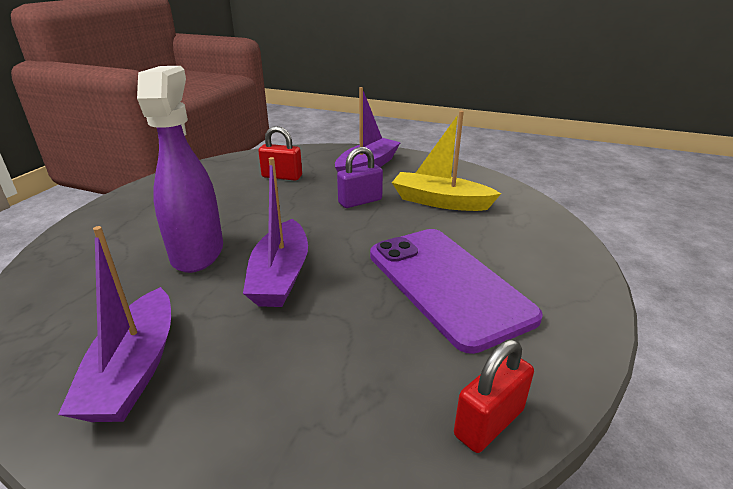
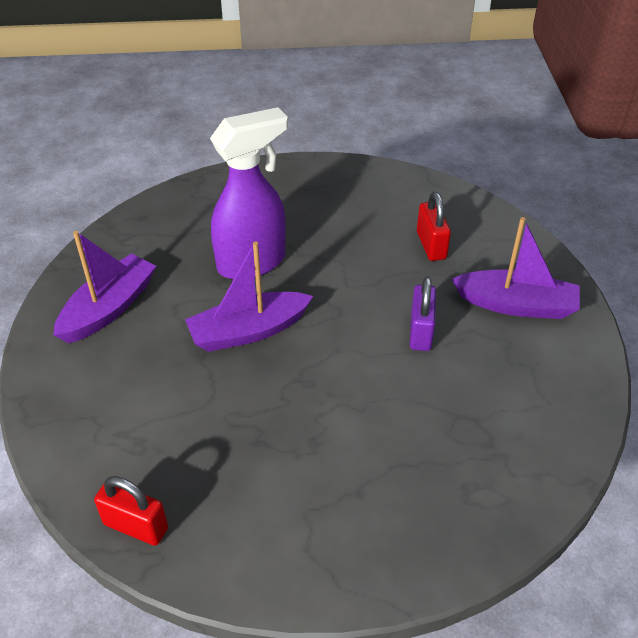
camera: 65 degrees right, 15 degrees up
purple boat [58,226,171,422] -> purple boat turned 150 degrees clockwise [53,231,156,343]
purple padlock [337,147,383,208] -> purple padlock turned 60 degrees clockwise [410,276,436,351]
purple phone [370,229,543,354] -> none
yellow boat [392,111,501,211] -> none

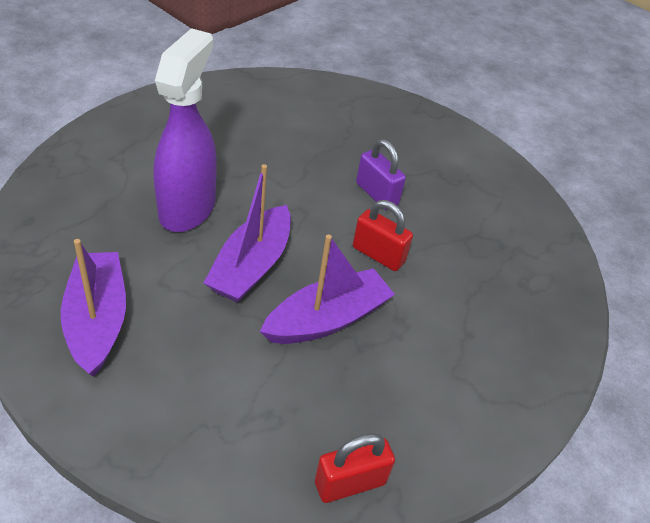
camera: 50 degrees left, 0 degrees up
red padlock [417,192,451,261] -> red padlock moved to [353,200,413,271]
purple boat [452,217,580,319] -> purple boat moved to [260,234,395,344]

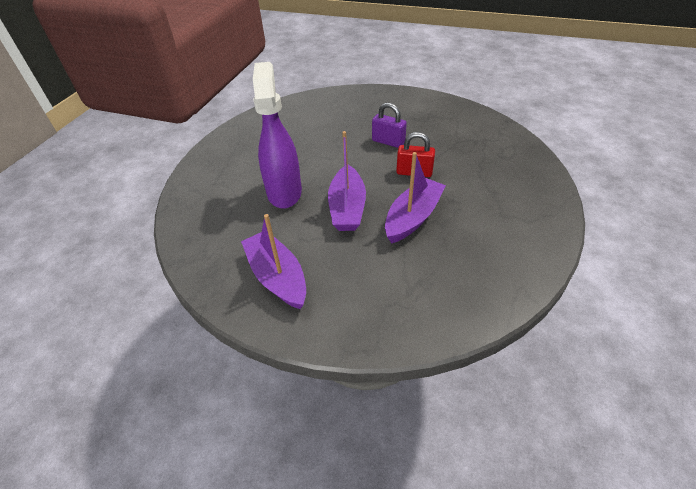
camera: 15 degrees left, 0 degrees up
red padlock [315,433,395,503] -> none

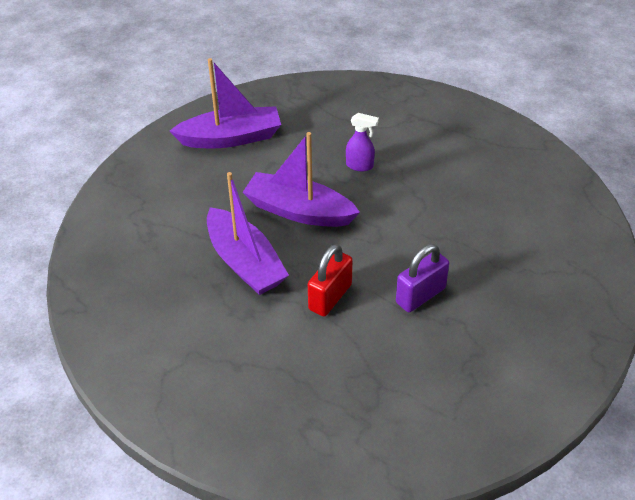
camera: 110 degrees right, 0 degrees up
purple spray bottle [253,62,302,209] -> purple spray bottle [346,113,379,171], size x0.40

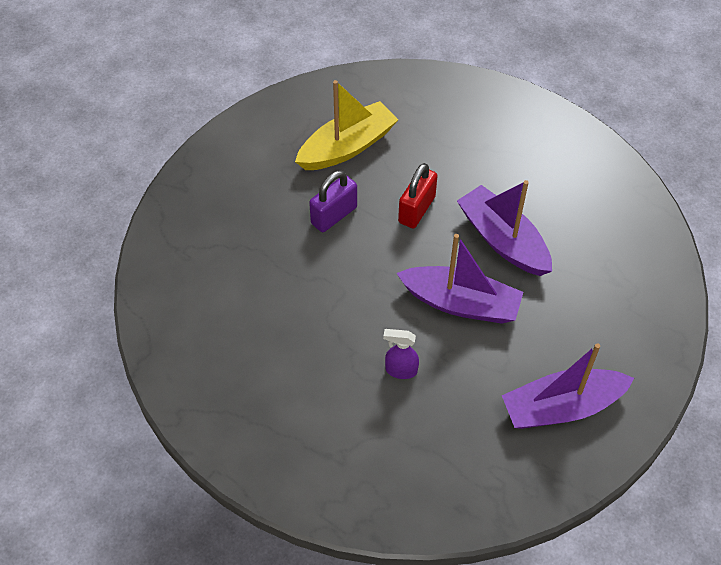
camera: 175 degrees right, 10 degrees up
none -> yellow boat [295,80,398,170]

